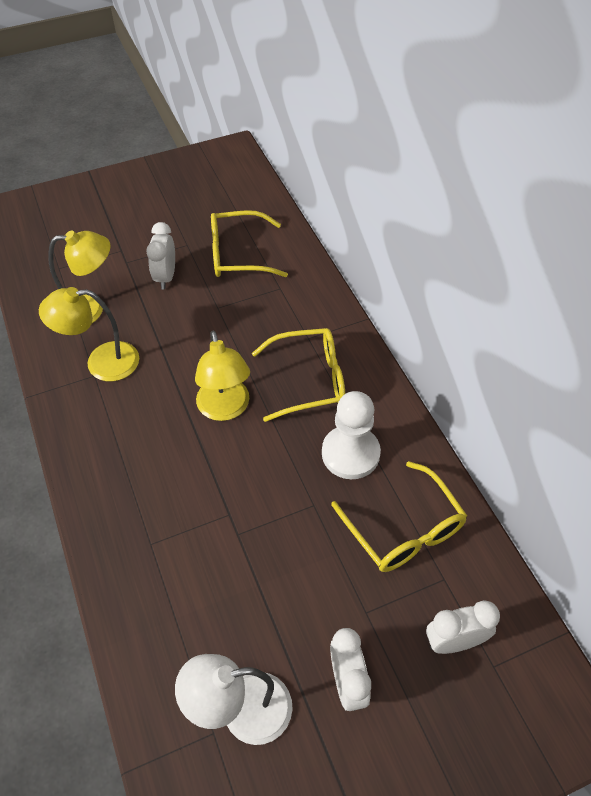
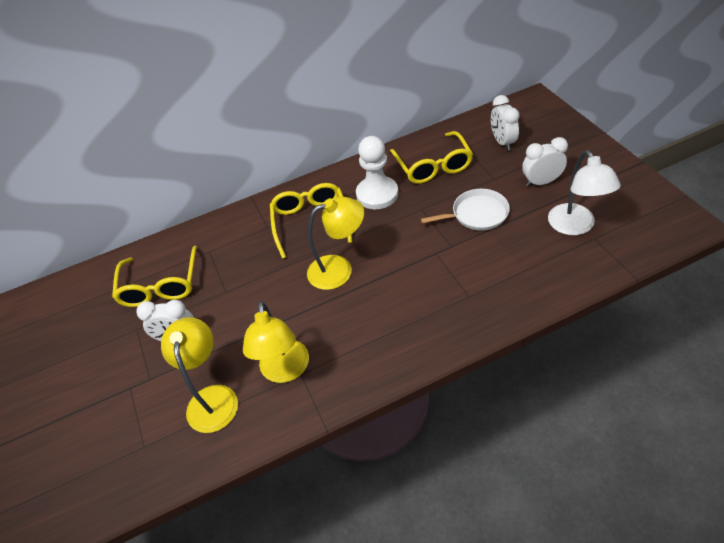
camera: 85 degrees left, 5 degrees down
yellow glasses [331,461,467,572] -> yellow glasses turned 105 degrees clockwise [390,131,473,184]
none -> white pan [421,189,510,231]

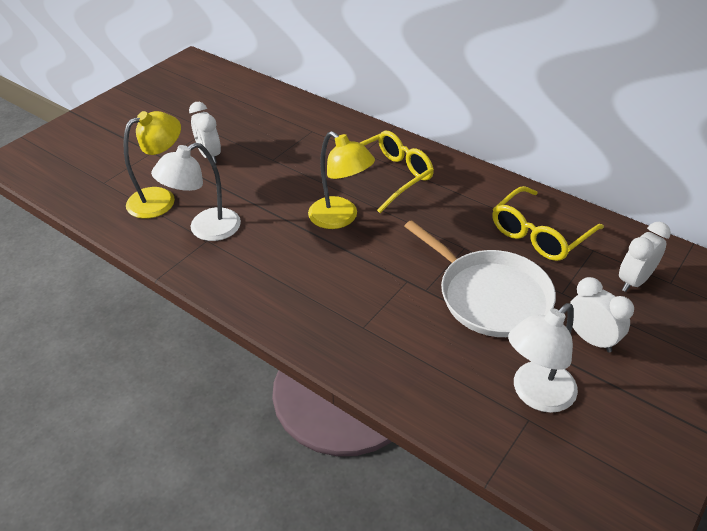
camera: 55 degrees right, 5 degrees down
yellow glasses [112,245,197,307] -> none
yellow lamp [243,301,309,383] -> white lamp [151,142,241,241]
white pawn [356,136,398,209] -> none
white pan [421,189,510,231] -> white pan [404,220,556,337], size x1.56

